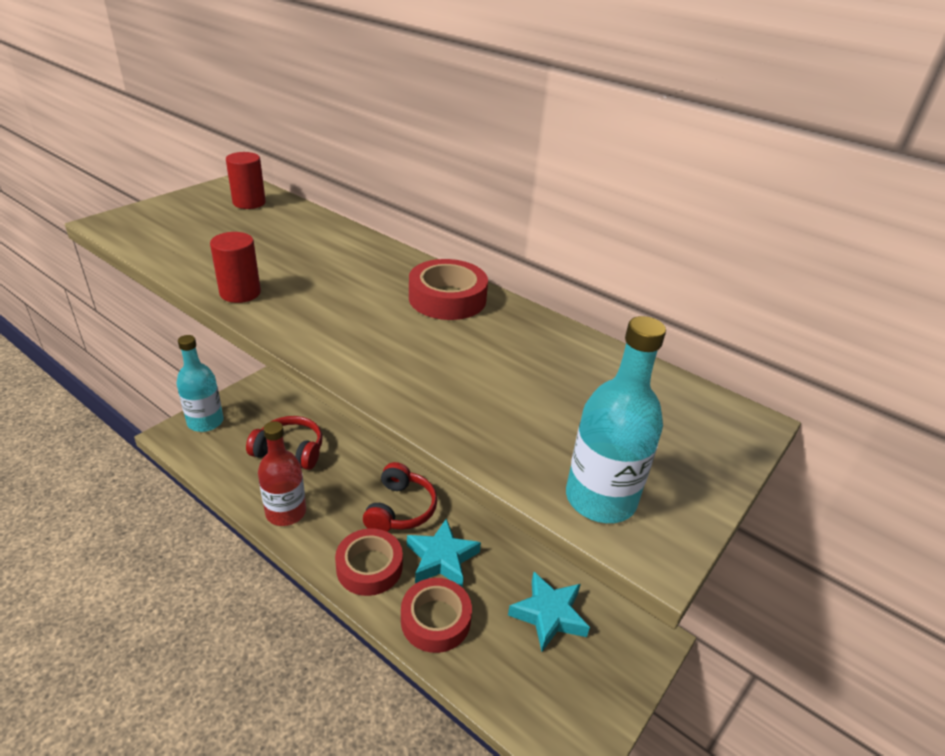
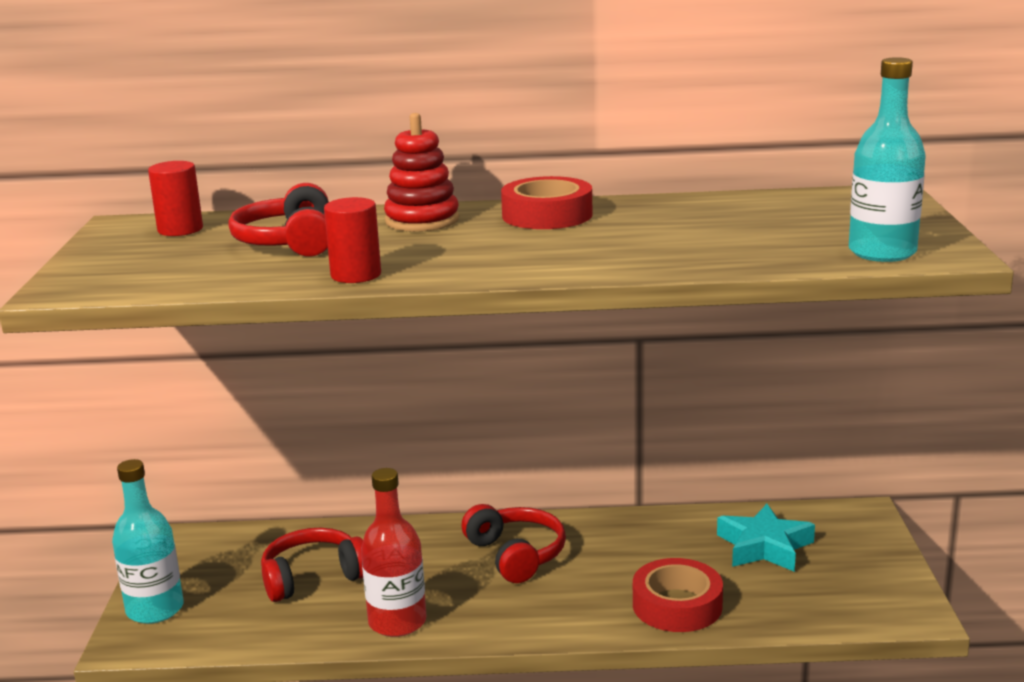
camera: 35 degrees left, 15 degrees down
red tape [335,528,403,596] -> none
turquoise star [407,518,481,588] -> none
none -> red headphones [228,183,329,257]
none -> red stacking toy [384,113,459,232]

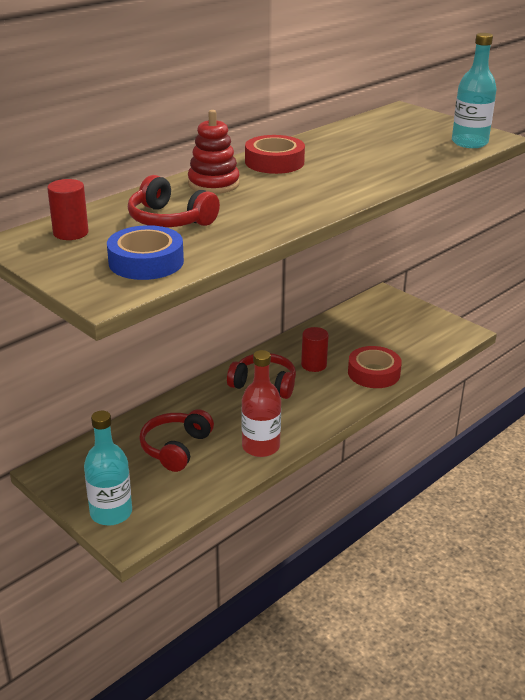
camera: 45 degrees left, 10 degrees up
red cylinder [324,197,381,283] -> red cylinder moved to [301,327,329,372]
turquoise star [717,504,815,572] -> none
none -> blue tape [107,225,184,280]

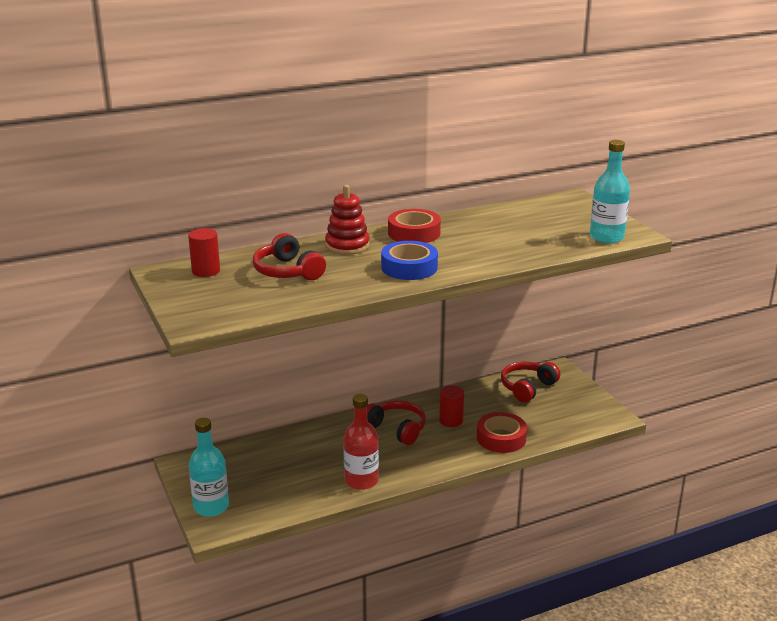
camera: 20 degrees right, 5 degrees down
blue tape [107,225,184,280] -> blue tape moved to [381,241,438,280]
red headphones [139,409,214,472] -> red headphones moved to [501,362,560,402]

